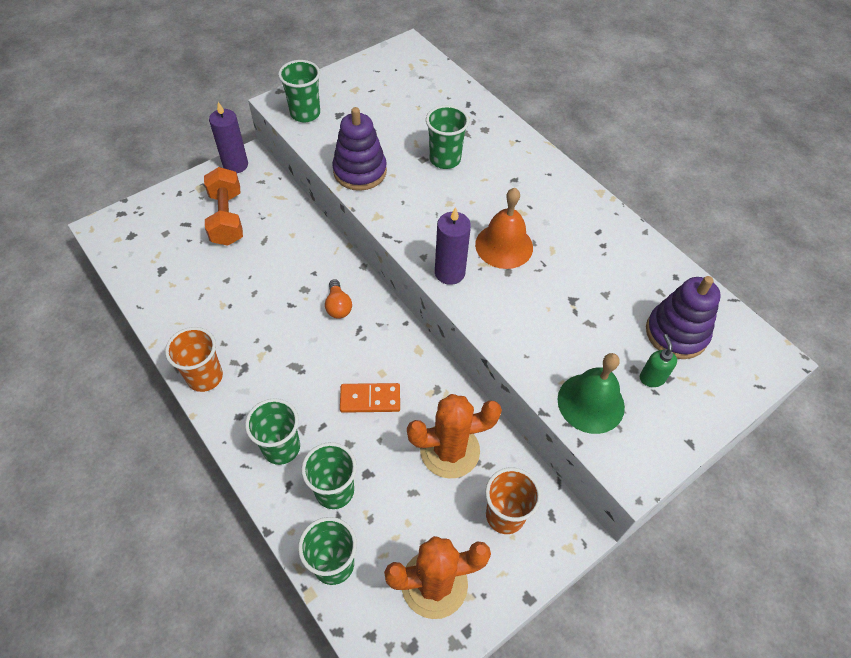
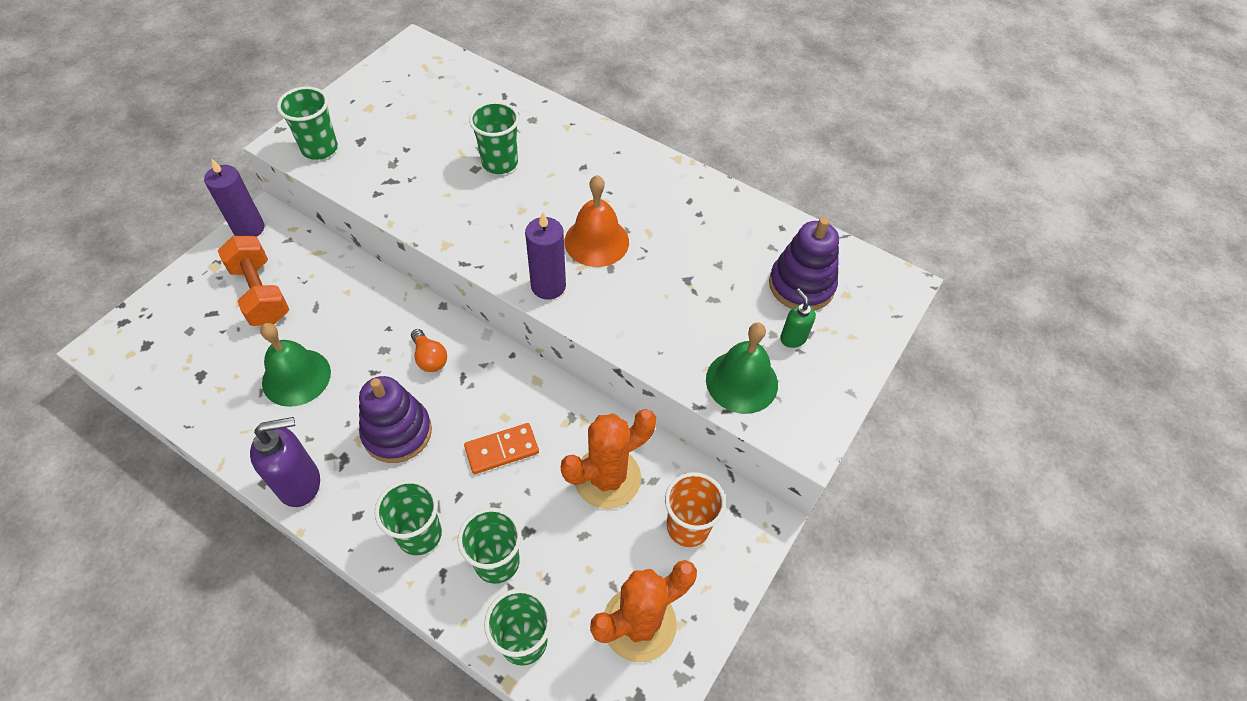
camera: 20 degrees left, 0 degrees up
orange cup [165,327,223,392] -> purple soap dispenser [250,417,320,507]
purple stacking toy [332,107,387,191] -> purple stacking toy moved to [359,376,432,463]
none -> green bell [260,323,331,407]

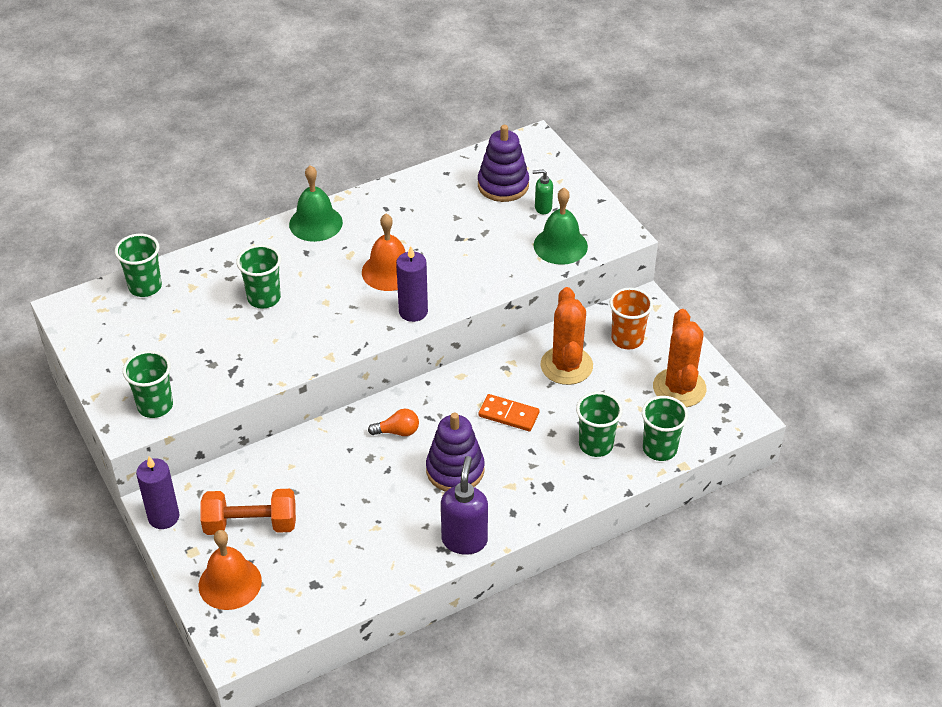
camera: 60 degrees left, 10 degrees down
green bell [260,323,331,407] -> green bell moved to [289,165,343,242]
green cup [374,480,442,555] -> green cup moved to [115,234,162,297]
orange domino [464,423,539,474] -> orange domino turned 75 degrees counterclockwise [478,394,539,431]
none -> orange bell [199,530,262,610]

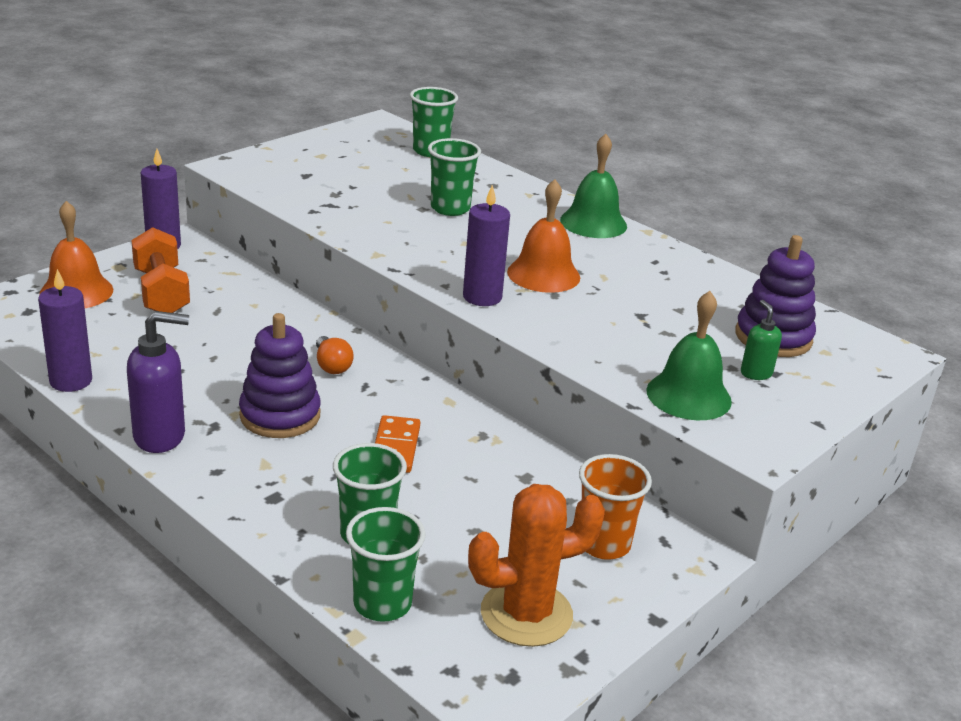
camera: 70 degrees right, 15 degrees down
green cup [123,351,173,418] -> none
orange cactus [541,287,593,385] -> none
none -> purple candle [38,269,92,392]

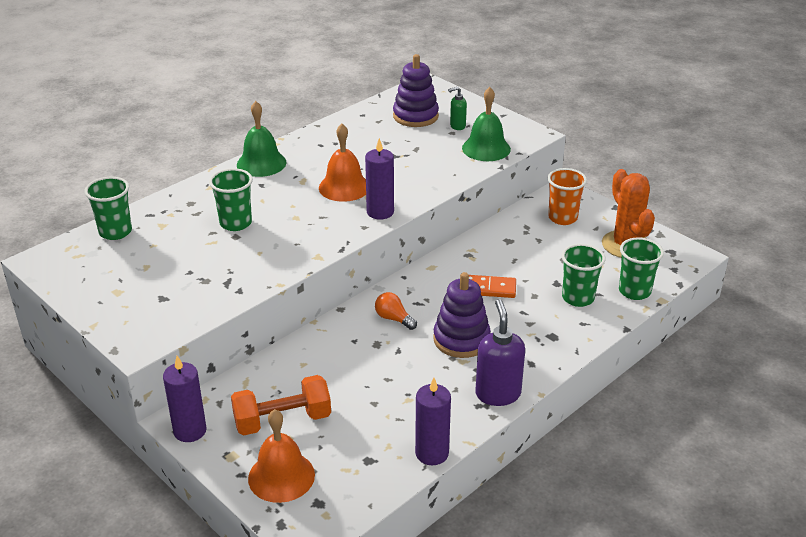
camera: 85 degrees left, 5 degrees up
orange light bulb [316,336,354,374] -> orange light bulb turned 120 degrees counterclockwise [375,292,417,330]

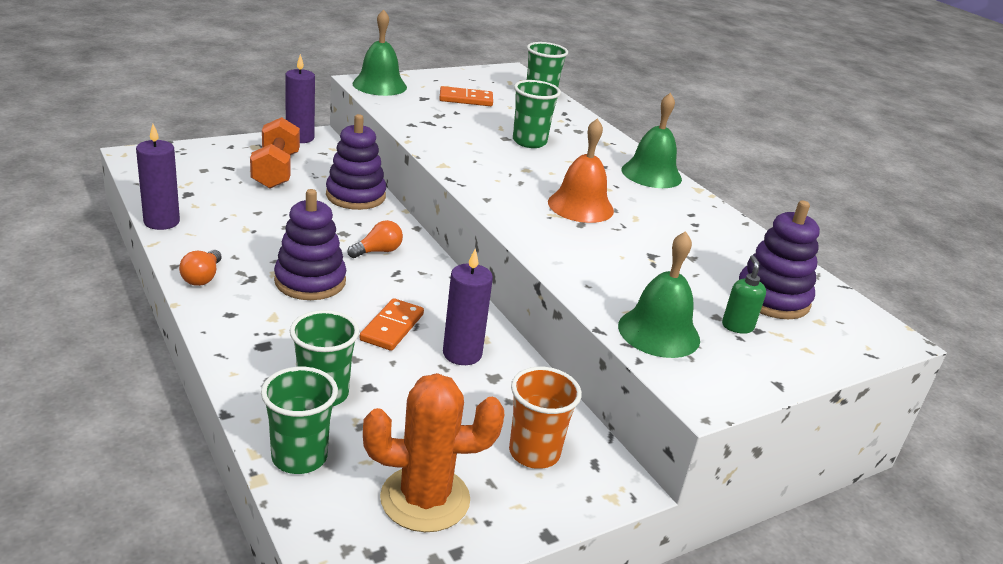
camera: 100 degrees right, 5 degrees down
orange bell [248,409,315,503] -> none
purple candle [365,138,394,220] -> purple candle moved to [443,249,493,365]
purple soap dispenser [475,299,525,406] -> orange light bulb [179,250,222,286]
none -> purple stacking toy [326,114,386,210]
none -> green bell [352,9,407,96]
none -> orange domino [439,86,493,106]

